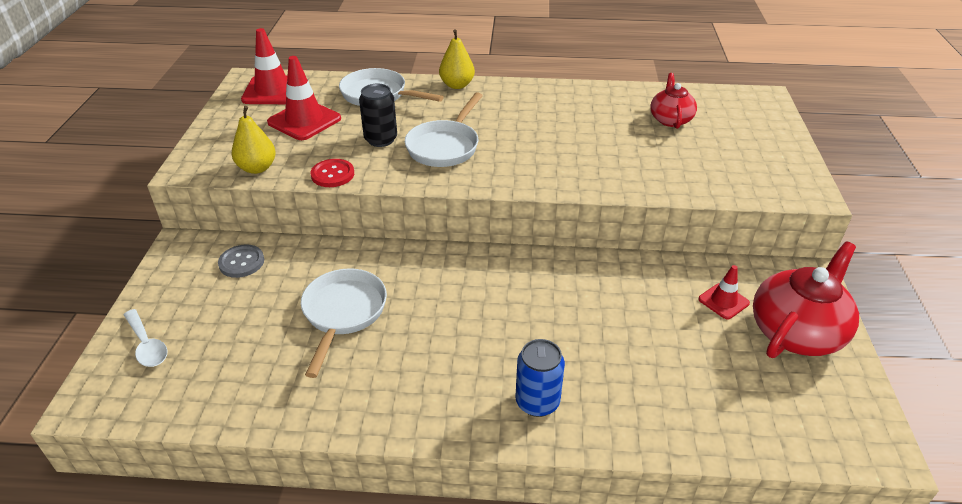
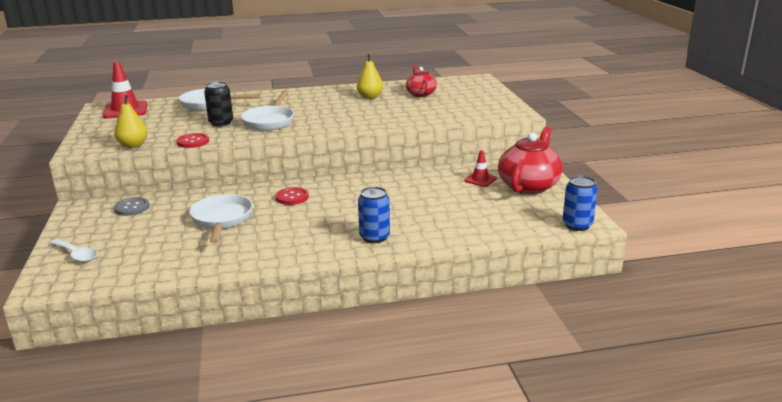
camera: 15 degrees left, 15 degrees down
red traffic cone [267,56,341,140] -> none
yellow pear [439,29,475,89] -> yellow pear moved to [357,54,383,99]
none -> red button [276,187,309,205]
none -> blue can [563,176,598,231]

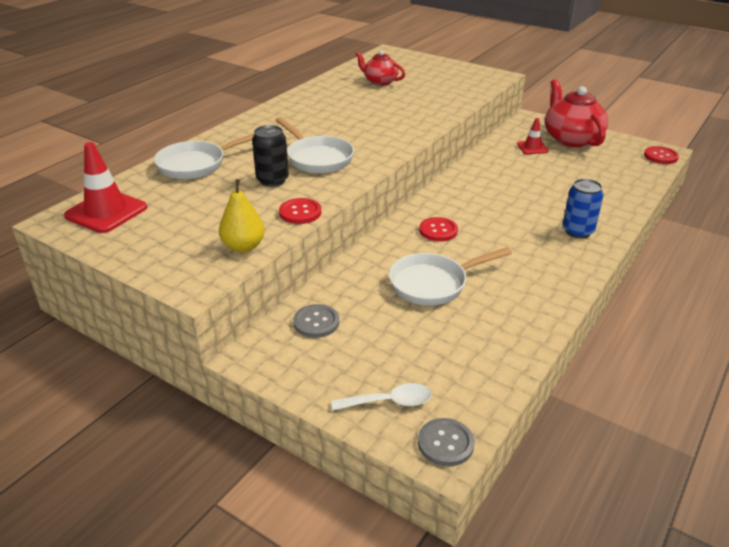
camera: 45 degrees left, 10 degrees up
white pan [189,194,253,244] -> white pan turned 60 degrees counterclockwise [389,247,512,306]
yellow pear [357,54,383,99] -> none
blue can [563,176,598,231] -> red button [644,146,679,164]
none -> grey button [418,418,475,466]

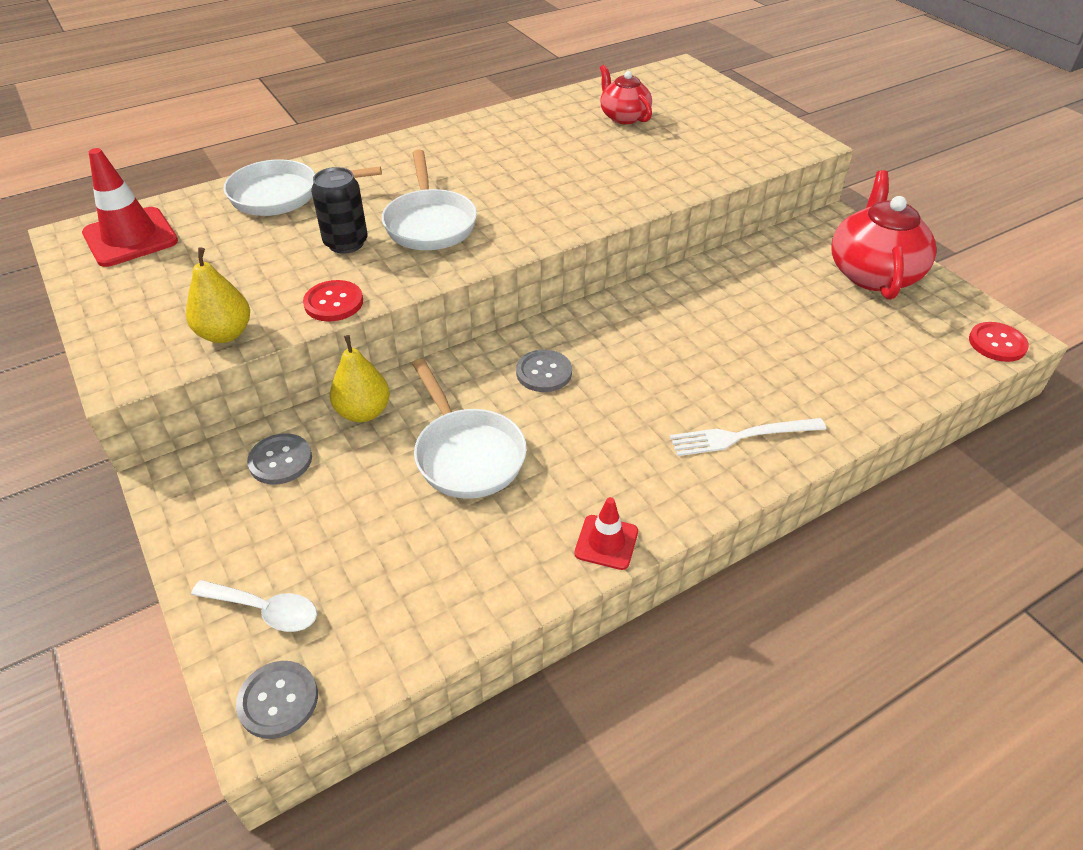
camera: 25 degrees right, 10 degrees up
white pan [389,247,512,306] -> white pan turned 120 degrees counterclockwise [412,359,527,499]
red button [419,217,458,241] -> grey button [516,350,572,392]
red traffic cone [517,118,549,154] -> red traffic cone moved to [574,497,638,570]
blue can [563,179,604,238] -> white fork [670,418,826,456]
none -> yellow pear [330,335,390,422]

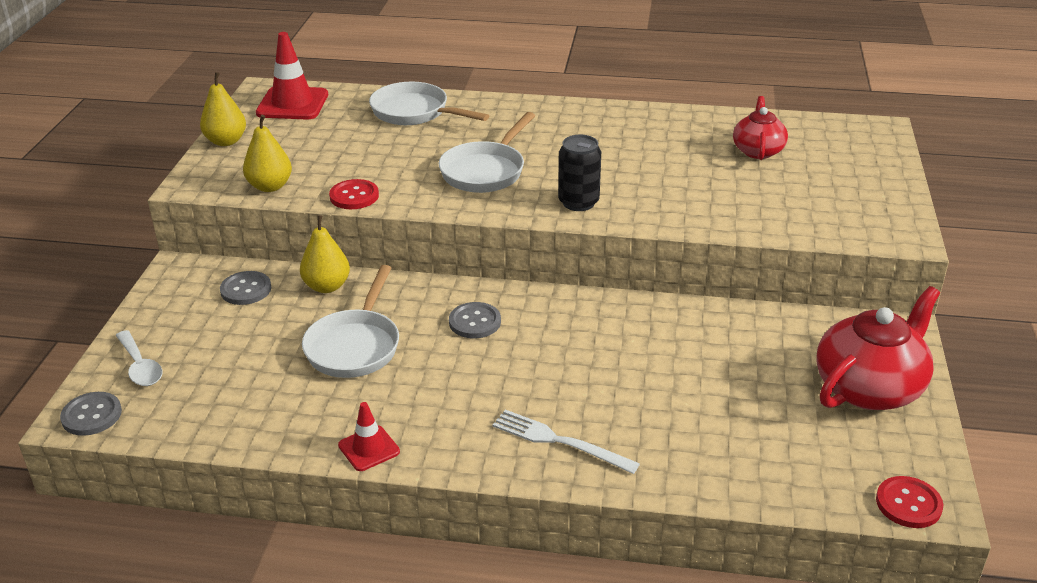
camera: 40 degrees right, 10 degrees down
black can [311,167,368,254] -> black can moved to [558,135,601,211]
none -> yellow pear [200,72,246,146]

